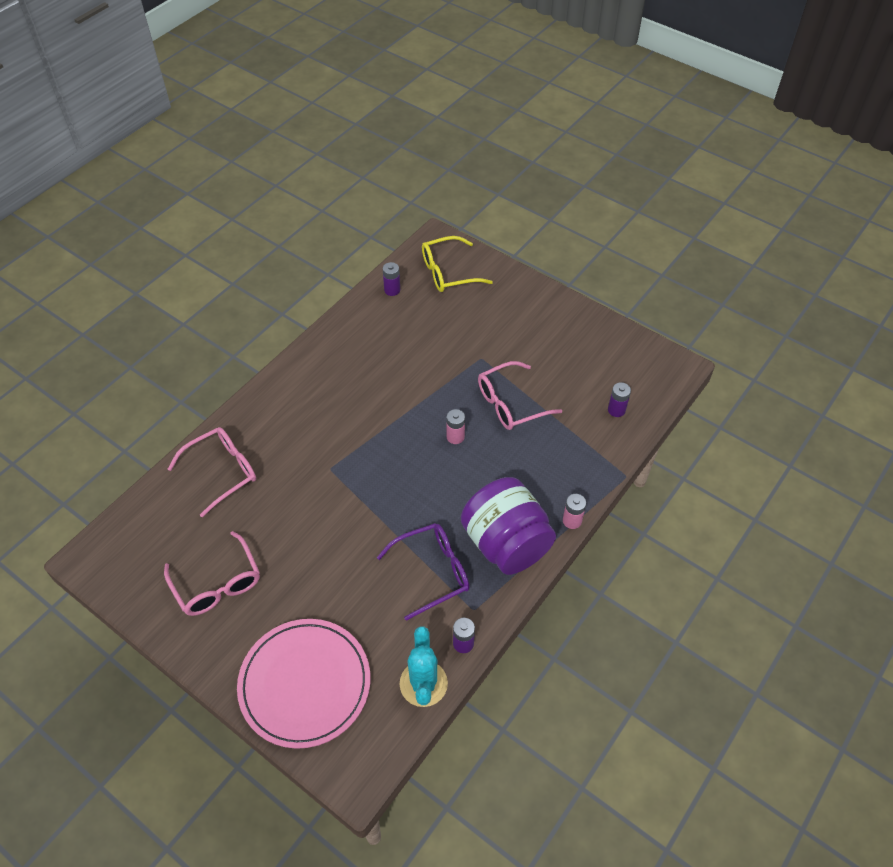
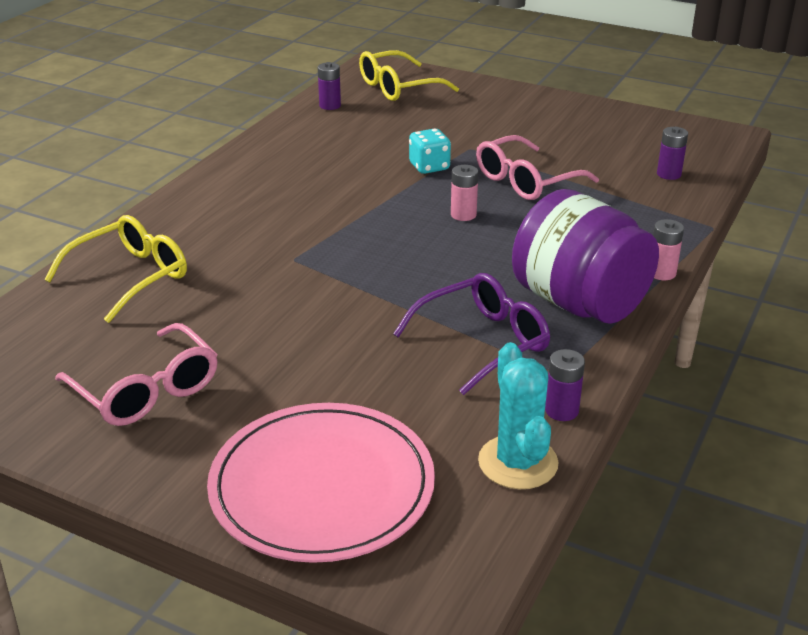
camera: 10 degrees left, 20 degrees down
pink glasses [168,427,256,517] -> yellow glasses [44,215,187,323]
none -> turquoise dice [409,128,451,174]

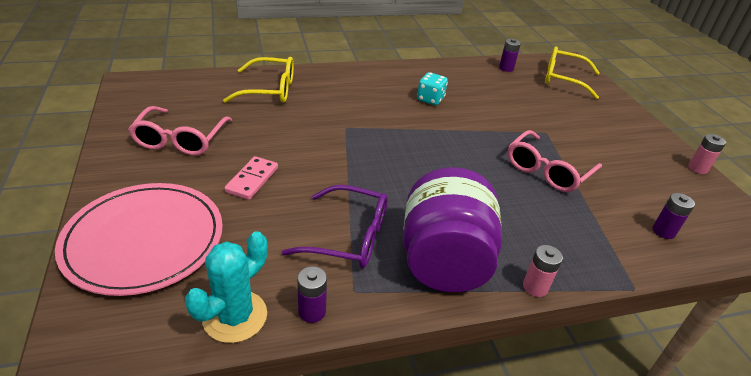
camera: 45 degrees right, 5 degrees up
turquoise dice [409,128,451,174] -> turquoise dice moved to [417,72,448,105]
pink battery [451,165,478,221] -> pink battery moved to [688,134,726,174]
pink glasses [476,135,599,200] -> pink glasses turned 60 degrees counterclockwise [508,130,602,192]
none -> pink domino [224,156,278,200]

